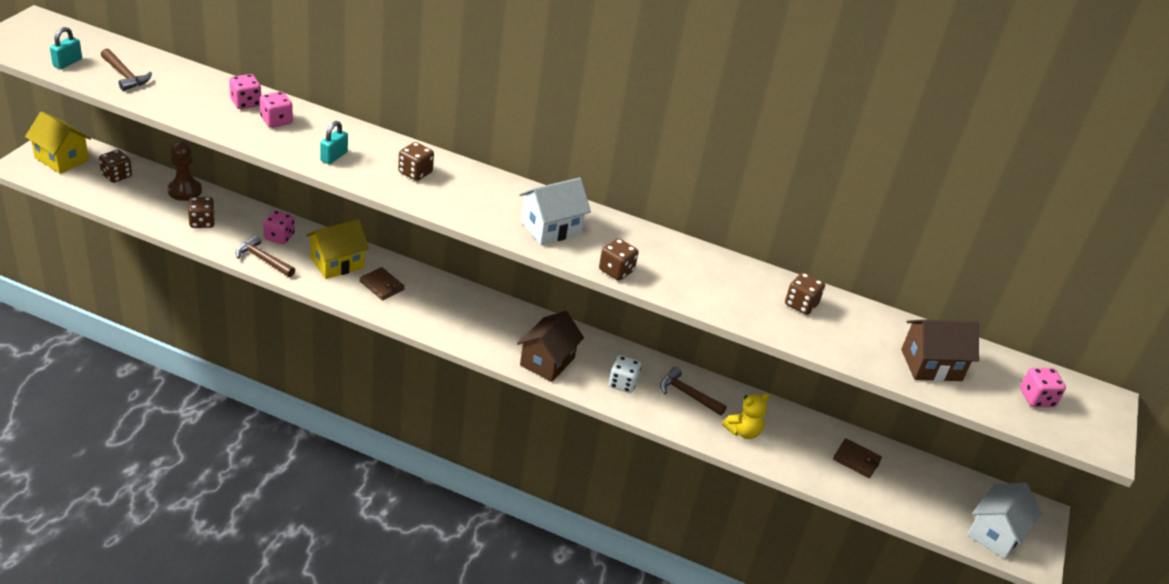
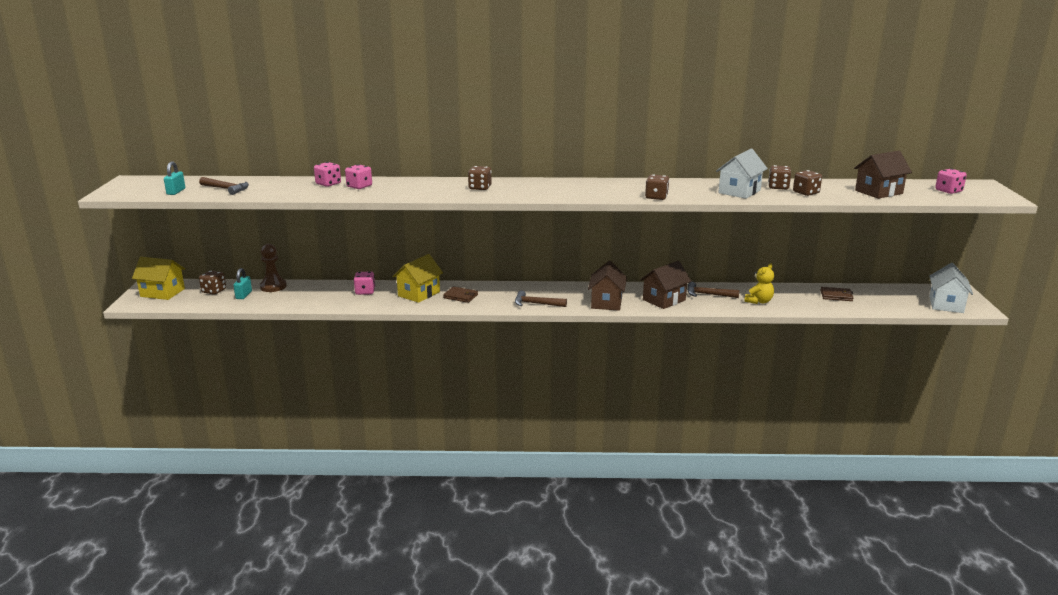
camera: 15 degrees left, 15 degrees down
brown dice [188,197,215,228] -> brown dice moved to [793,170,822,196]
brown hammer [236,235,295,277] -> brown hammer moved to [515,291,567,307]
turquoise padlock [320,121,348,164] -> turquoise padlock moved to [233,268,252,299]
white house [519,177,591,245] -> white house moved to [716,149,768,199]
white dice [609,355,641,393] -> brown house [640,261,691,309]

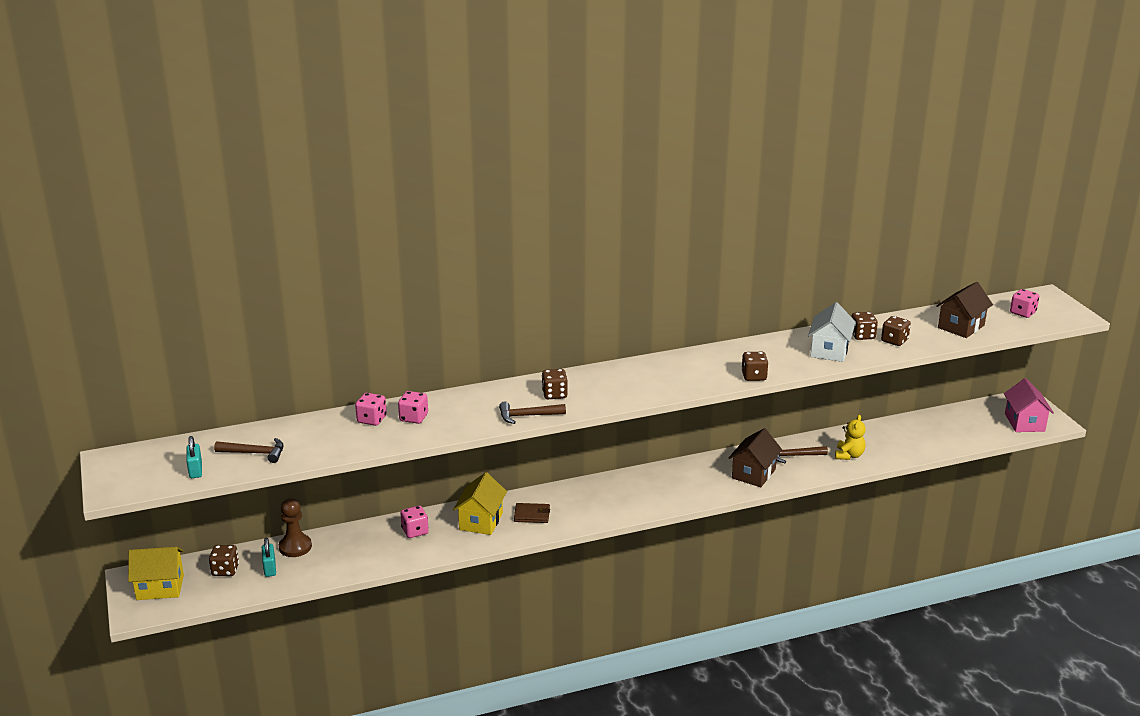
camera: 20 degrees left, 5 degrees up
brown hammer [515,291,567,307] -> brown hammer moved to [499,402,566,424]
brown house [588,261,627,311] -> none
brown wallet [820,287,853,301] -> none
white house [929,263,973,313] -> pink house [1004,378,1054,432]

